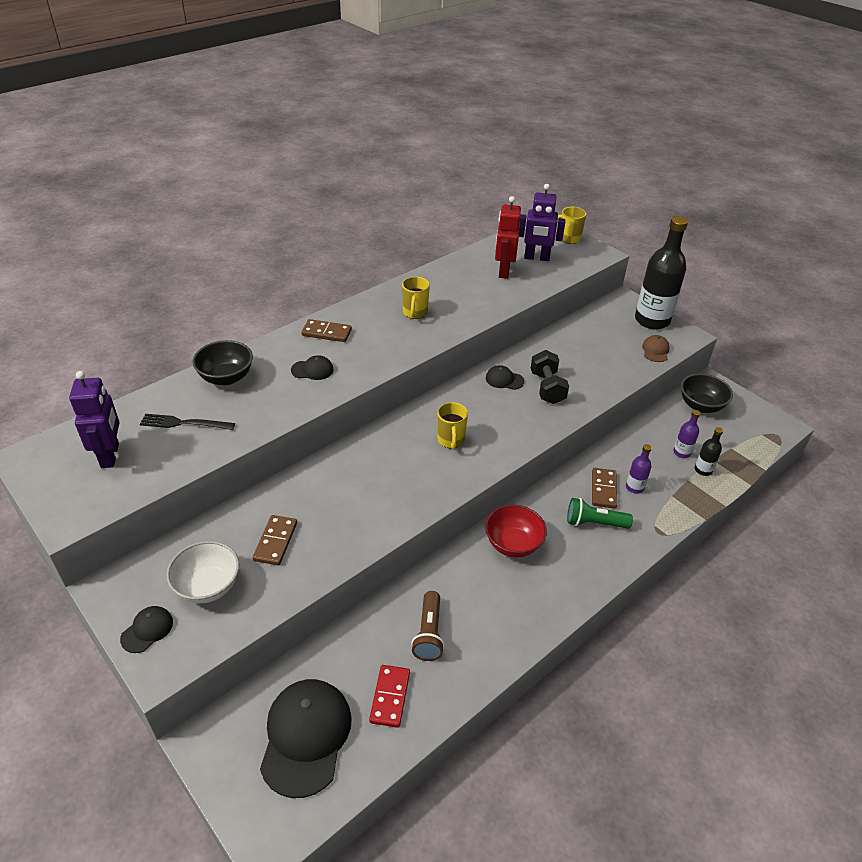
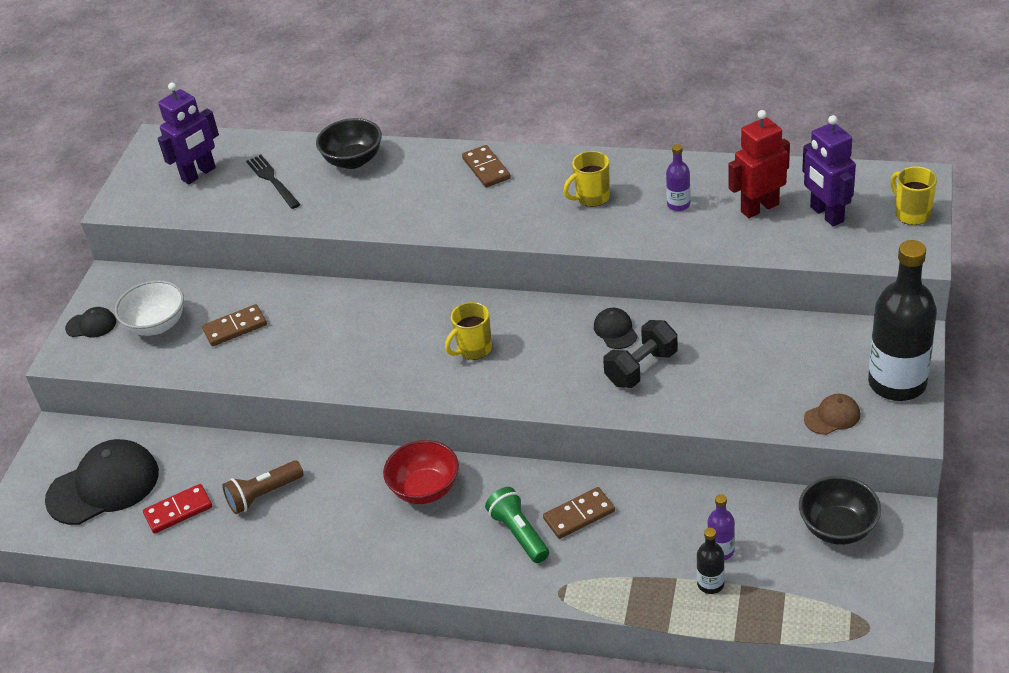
camera: 60 degrees right, 0 degrees up
black cap [291,355,334,380] -> none
purple bottle [626,444,652,494] -> purple bottle moved to [666,144,691,211]

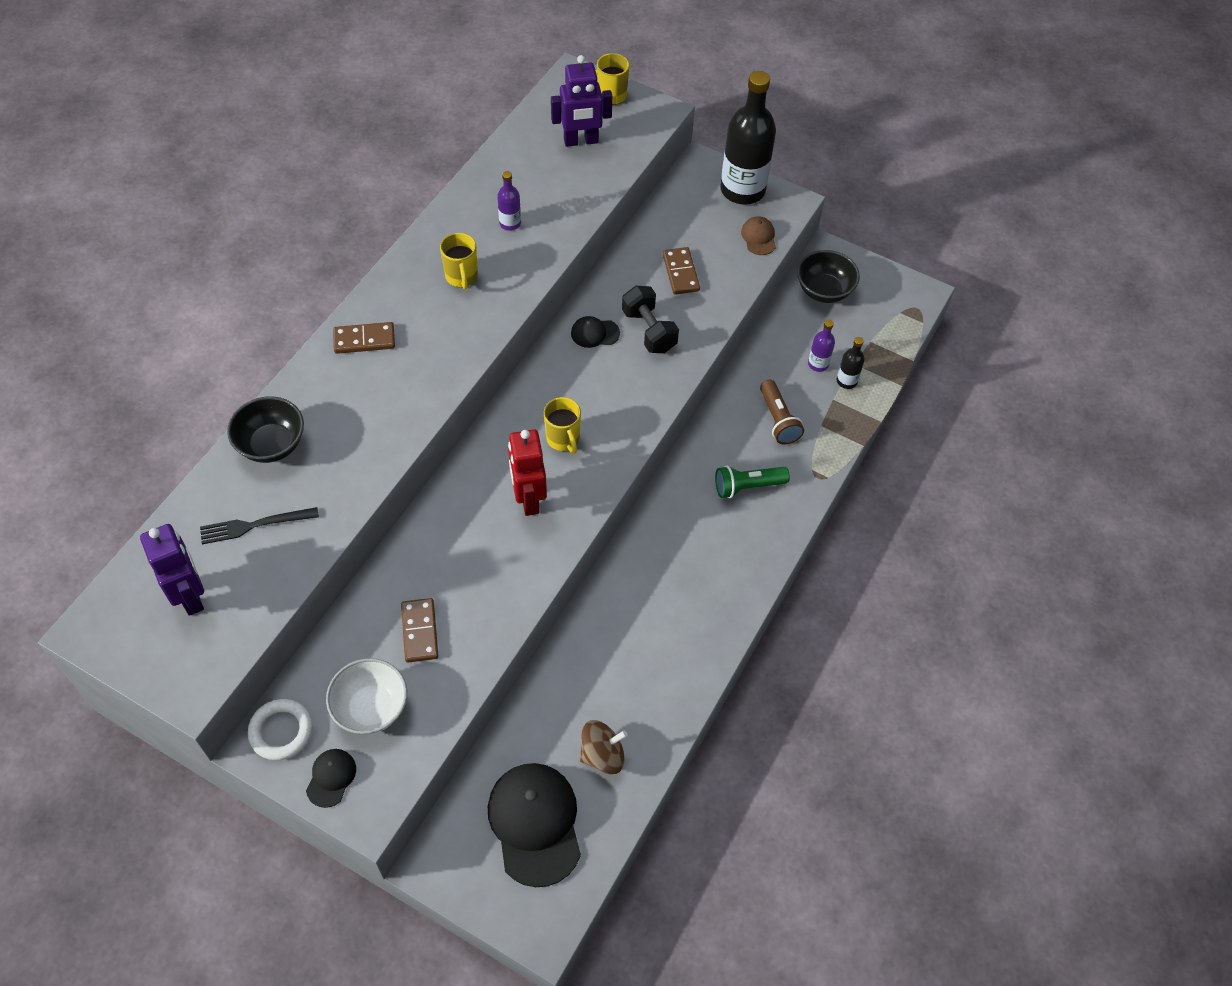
camera: 80 degrees left, 15 degrees up
red domino [143,484,212,534] -> brown spinning top [580,720,627,774]
brown flashlight [222,460,304,514] -> brown flashlight moved to [760,380,804,444]
red bowl [383,440,459,504] -> none
brown domino [543,487,615,539] -> brown domino moved to [663,247,700,295]
red robot [728,110,790,218] -> red robot moved to [508,429,547,516]
none -> white ring [248,699,313,760]

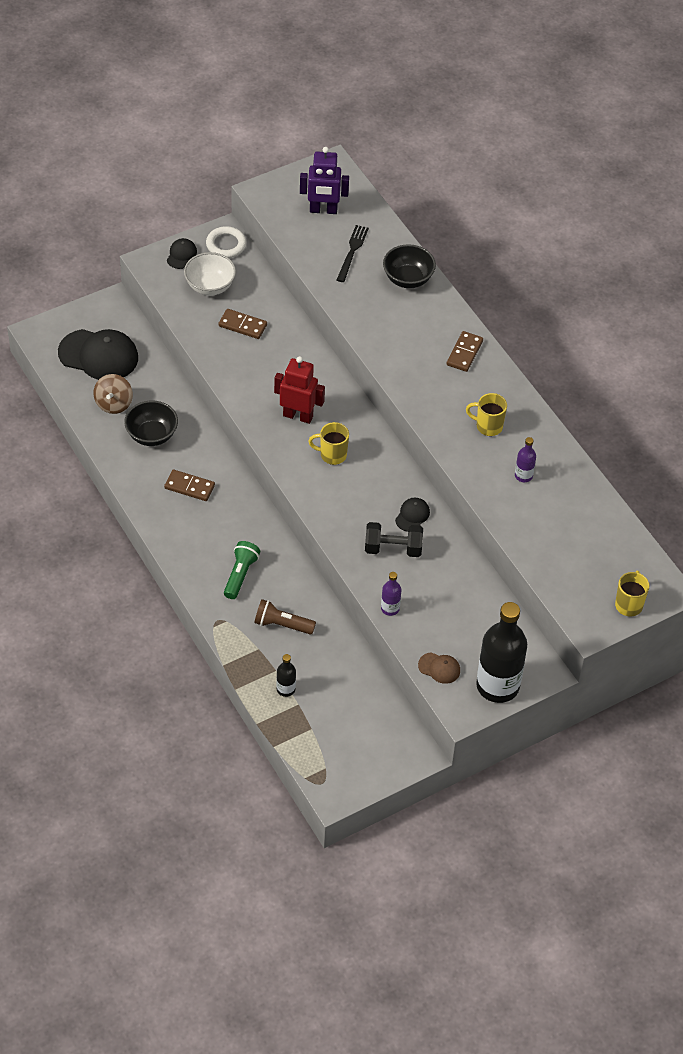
camera: 120 degrees right, 5 degrees down
black cap [306,749,356,808] -> black cap turned 120 degrees counterclockwise [167,238,197,269]
purple robot [551,55,612,147] -> none
brown domino [663,247,700,295] -> brown domino moved to [164,469,215,501]
black bowl [797,250,860,303] -> black bowl moved to [124,401,178,446]
purple bottle [808,320,835,372] -> purple bottle moved to [381,572,401,616]

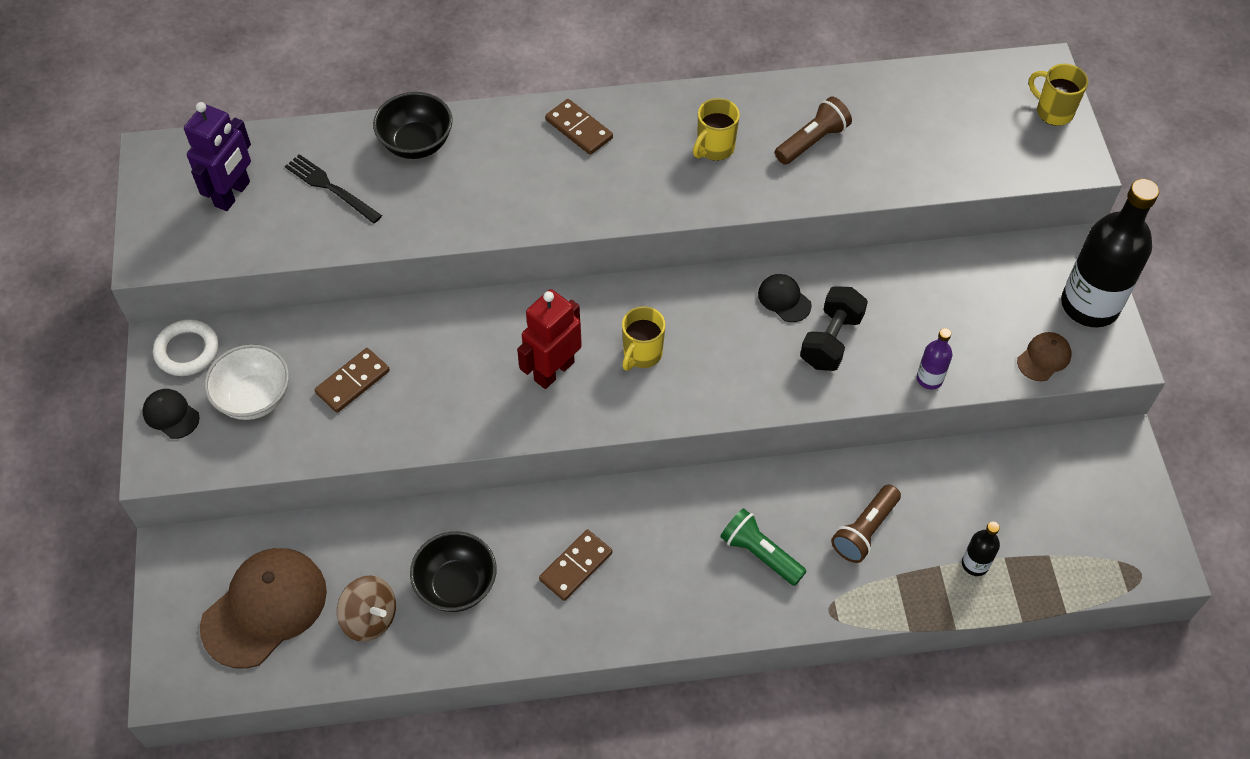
camera: 65 degrees left, 5 degrees up
black cap [58,329,138,380] -> brown cap [200,548,327,669]
purple bottle [515,437,536,482] -> brown flashlight [775,96,852,165]

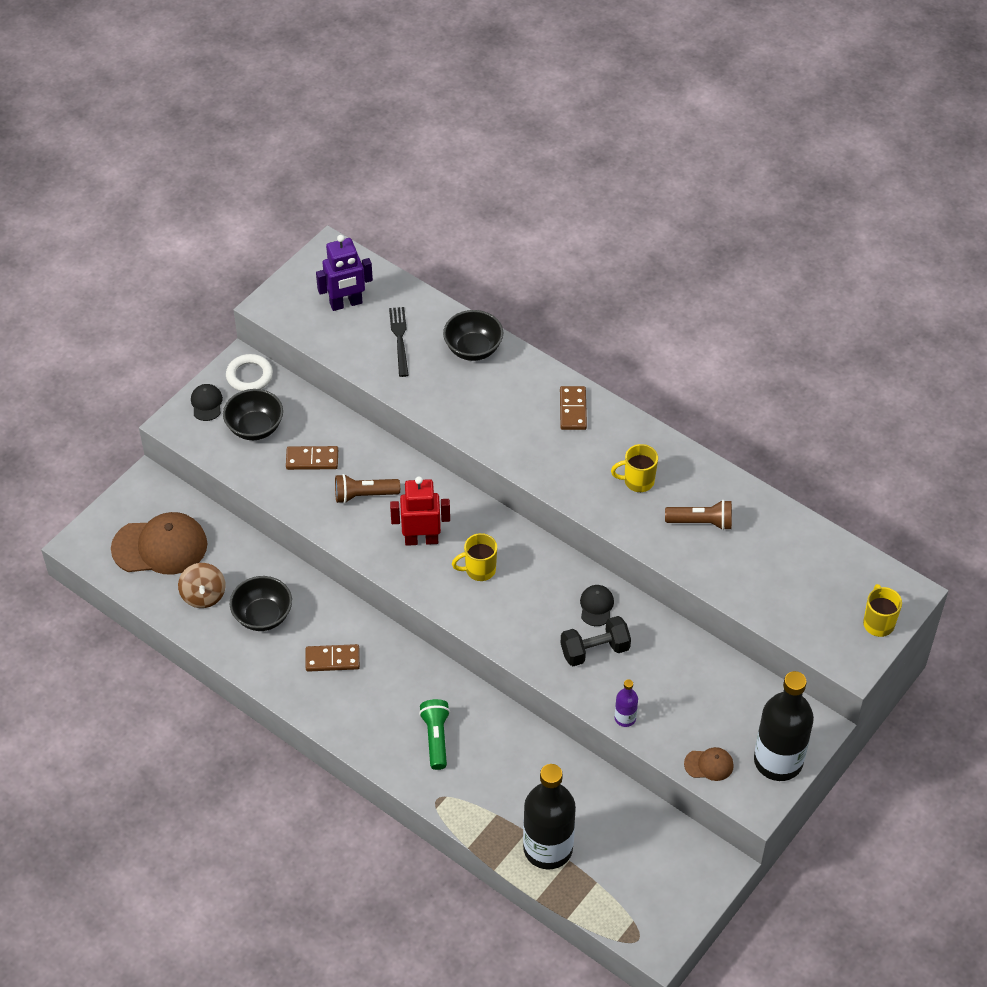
camera: 45 degrees right, 5 degrees down
white bowl [204,345,289,420] -> black bowl [223,389,283,440]
brown flashlight [831,484,901,563] -> brown flashlight moved to [335,474,400,504]
black bottle [962,522,1000,576] -> black bottle [523,764,576,870], size x2.26

